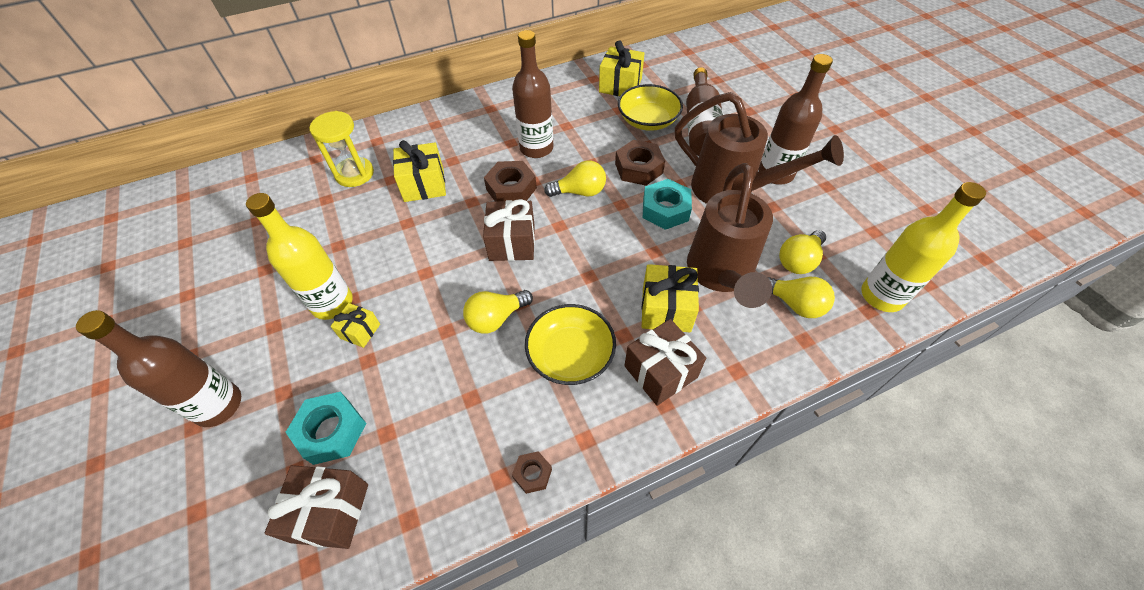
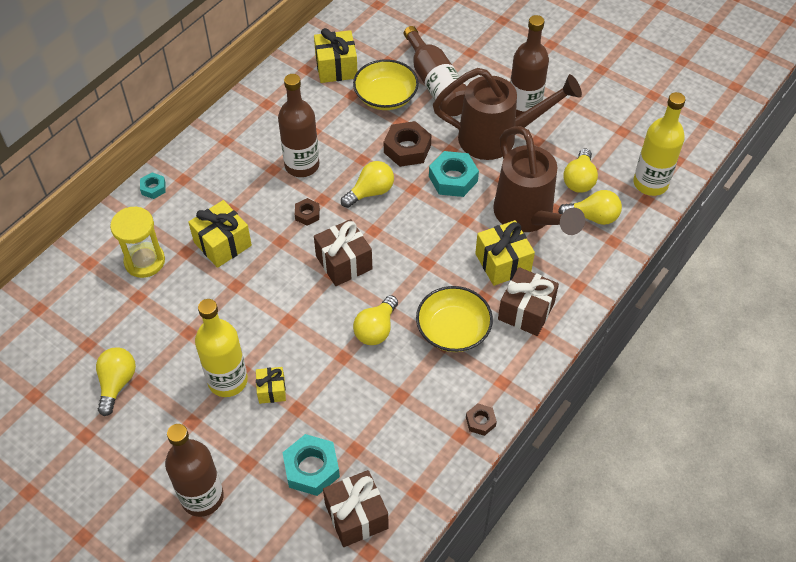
camera: 30 degrees left, 0 degrees up
brown nut [484,161,537,201] -> brown nut [295,198,320,225], size x0.55
none -> yellow light bulb [96,347,136,416]
none -> turquoise nut [140,172,166,199]

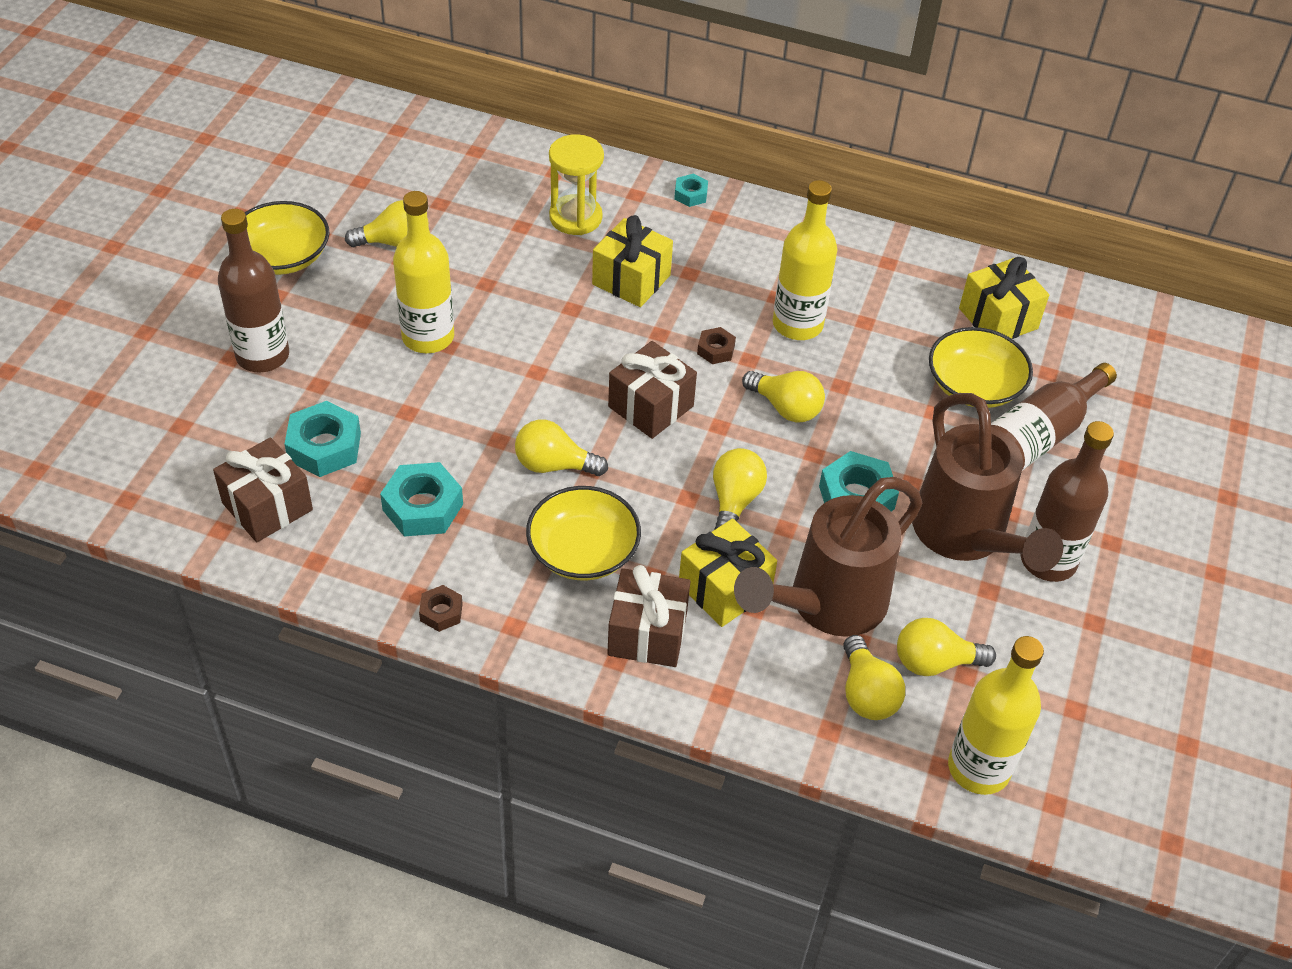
camera: 70 degrees right, 5 degrees down
yellow gift [256,367,286,404] -> none
brown bottle [278,74,319,177] -> yellow bottle [773,180,837,340]
brown nut [384,121,431,167] -> none
none -> yellow bowl [245,201,330,275]
none -> turquoise nut [380,462,463,536]
none -> yellow light bulb [713,448,767,530]

